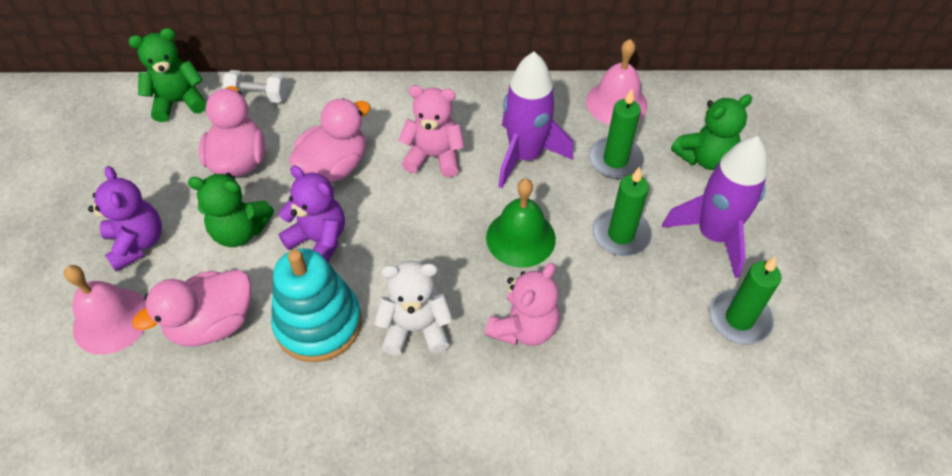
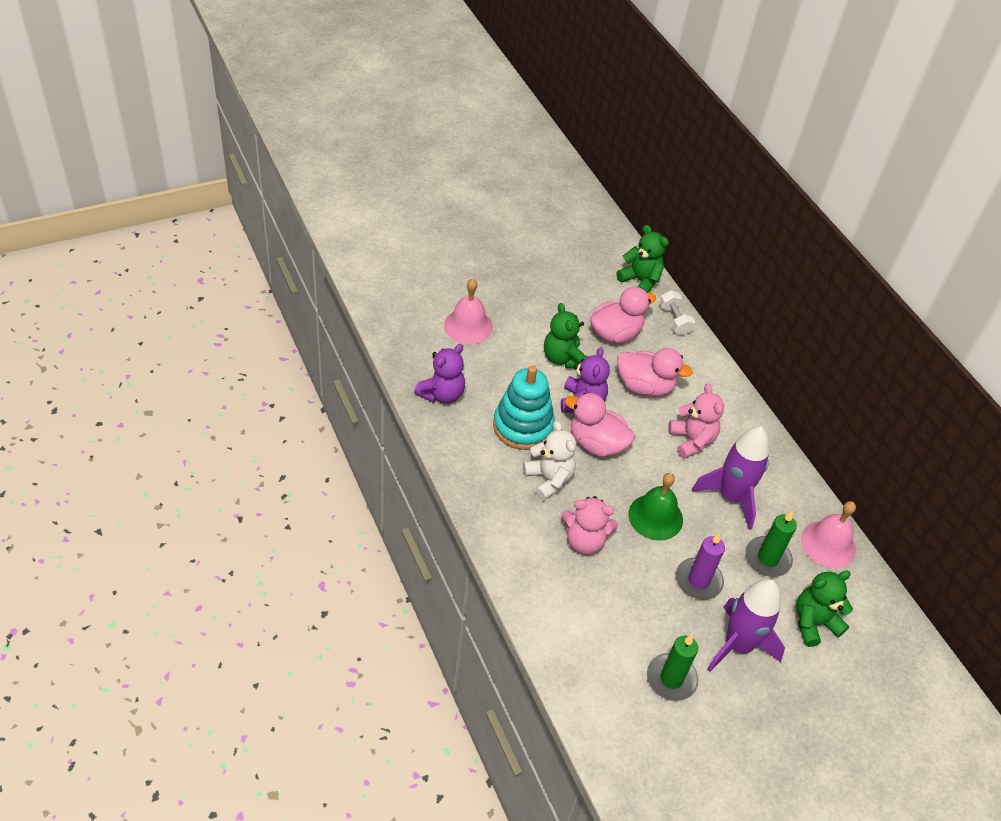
camera: 60 degrees right, 5 degrees down
purple teddy bear [88,166,162,271] -> purple teddy bear moved to [414,344,465,404]
pink duck [132,270,251,347] -> pink duck moved to [565,393,635,457]
green candle [592,167,652,256] -> purple candle [676,533,725,600]
green teddy bear [671,94,752,170] -> green teddy bear turned 120 degrees clockwise [796,571,853,647]

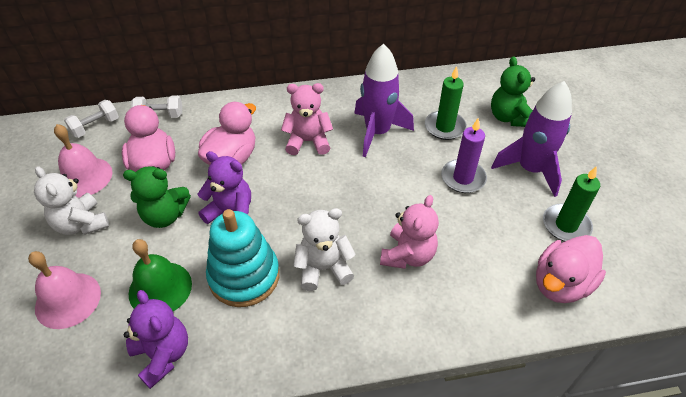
camera: 70 degrees left, 0 degrees up
pink duck [565,393,635,457] -> pink duck moved to [536,235,606,303]
green teddy bear [617,225,668,293] -> white dumbbell [64,100,119,138]
green bell [628,473,683,541] -> green bell moved to [129,239,192,311]
pink bell [801,501,856,568] -> pink bell moved to [54,124,113,198]
none -> white teddy bear [34,166,109,235]

